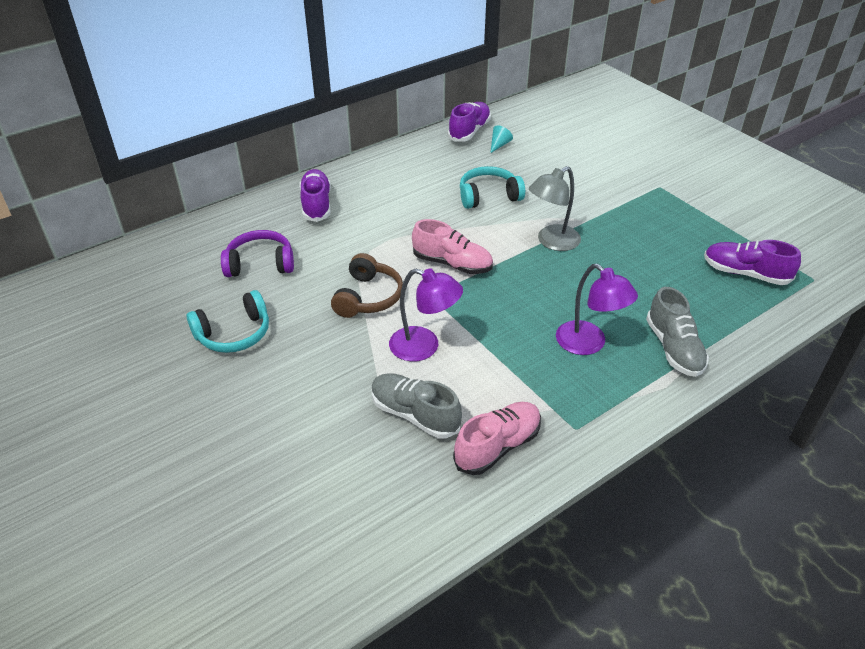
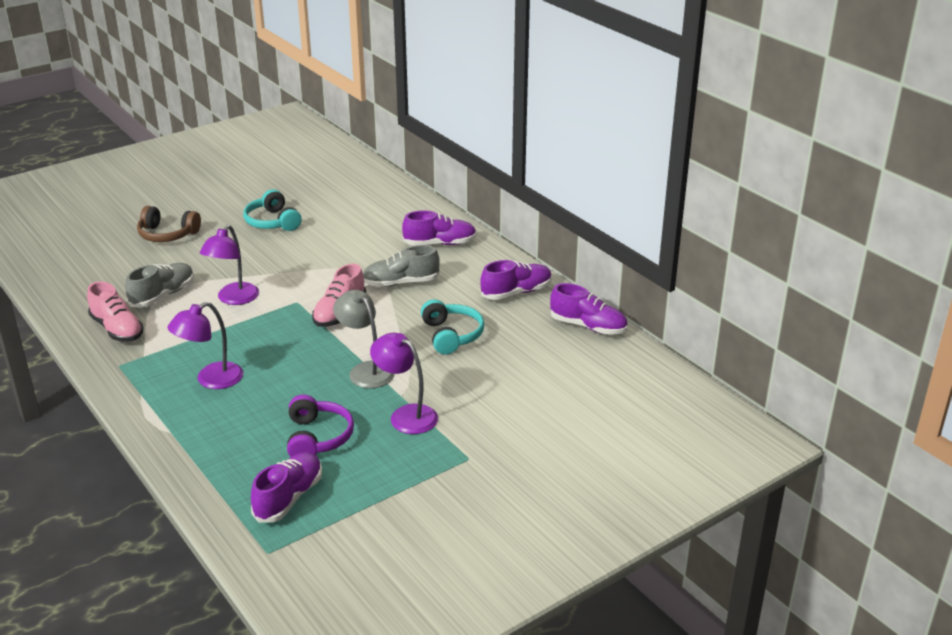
camera: 90 degrees right, 10 degrees down
purple headphones [221,230,294,277] -> purple headphones moved to [287,395,354,457]
brown headphones [331,253,403,318] -> brown headphones moved to [137,206,201,242]
turquoise cone [490,125,513,153] -> none
grey shoe [646,287,709,377] -> grey shoe moved to [363,245,440,287]
none -> purple lamp [370,333,438,434]
none -> purple shoe [480,260,552,300]

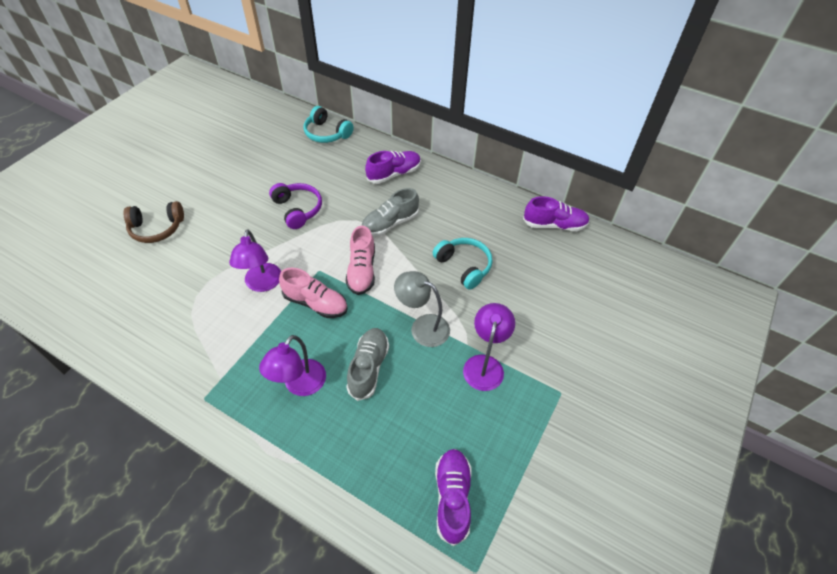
camera: 25 degrees left, 20 degrees up
pink shoe [87,282,144,342] -> pink shoe moved to [279,268,348,318]
grey shoe [125,263,194,308] -> grey shoe moved to [346,328,389,401]
turquoise headphones [243,189,301,231] -> turquoise headphones moved to [303,106,354,143]
purple headphones [287,395,354,457] -> purple headphones moved to [269,183,322,229]
purple lamp [370,333,438,434] -> purple lamp turned 90 degrees clockwise [463,303,515,391]
purple shoe [480,260,552,300] -> none

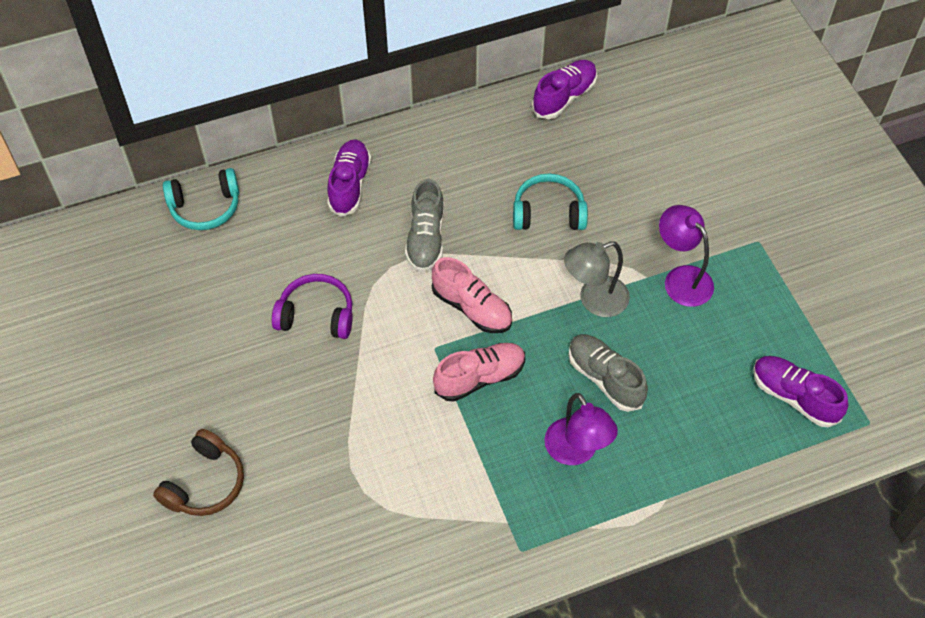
camera: 50 degrees left, 5 degrees up
purple lamp [229,229,281,292] -> none

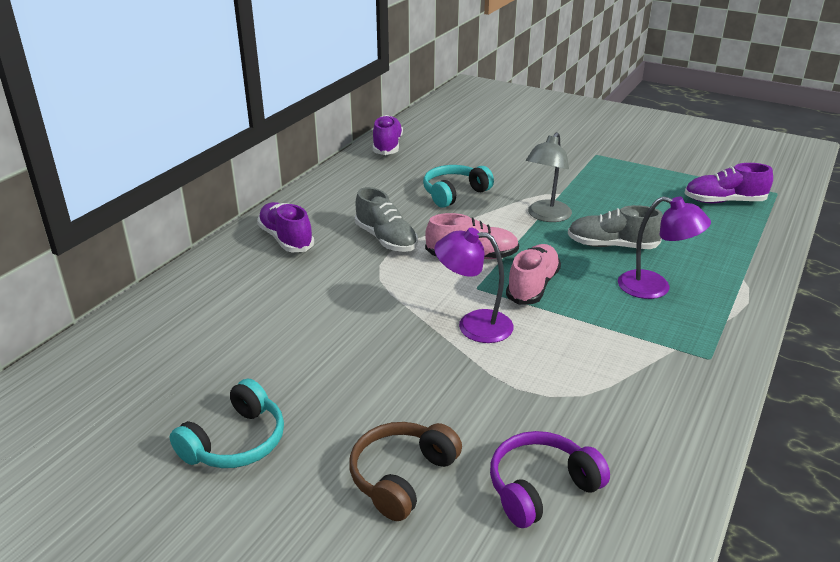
camera: 40 degrees left, 25 degrees down
brown headphones [153,429,244,516] -> brown headphones turned 135 degrees counterclockwise [349,422,462,521]
turquoise headphones [163,168,239,230] -> turquoise headphones moved to [170,379,284,468]
purple headphones [272,274,353,339] -> purple headphones moved to [490,431,610,528]
purple lamp [659,205,714,307] -> purple lamp moved to [434,228,514,343]

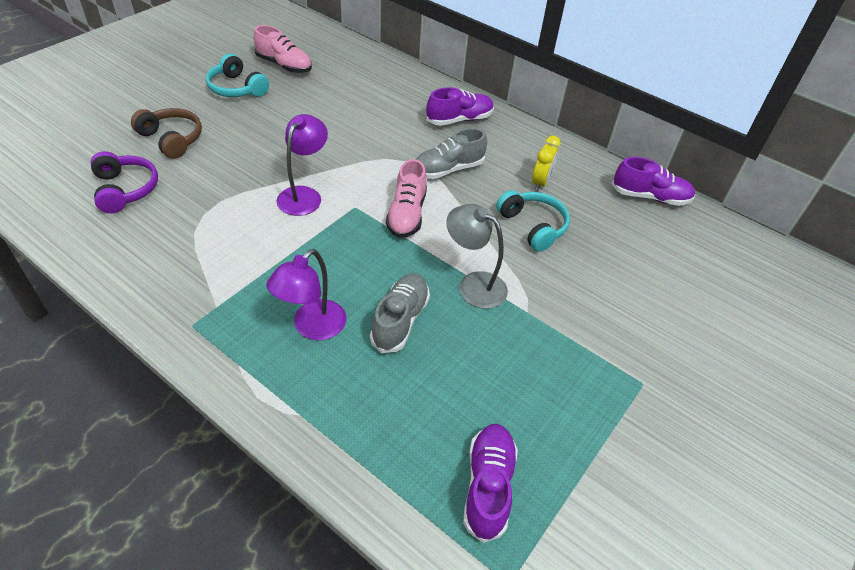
camera: 95 degrees right, 15 degrees up
pink shoe [506,244,561,305] -> pink shoe moved to [253,25,312,73]
none -> yellow clock [532,135,561,191]

